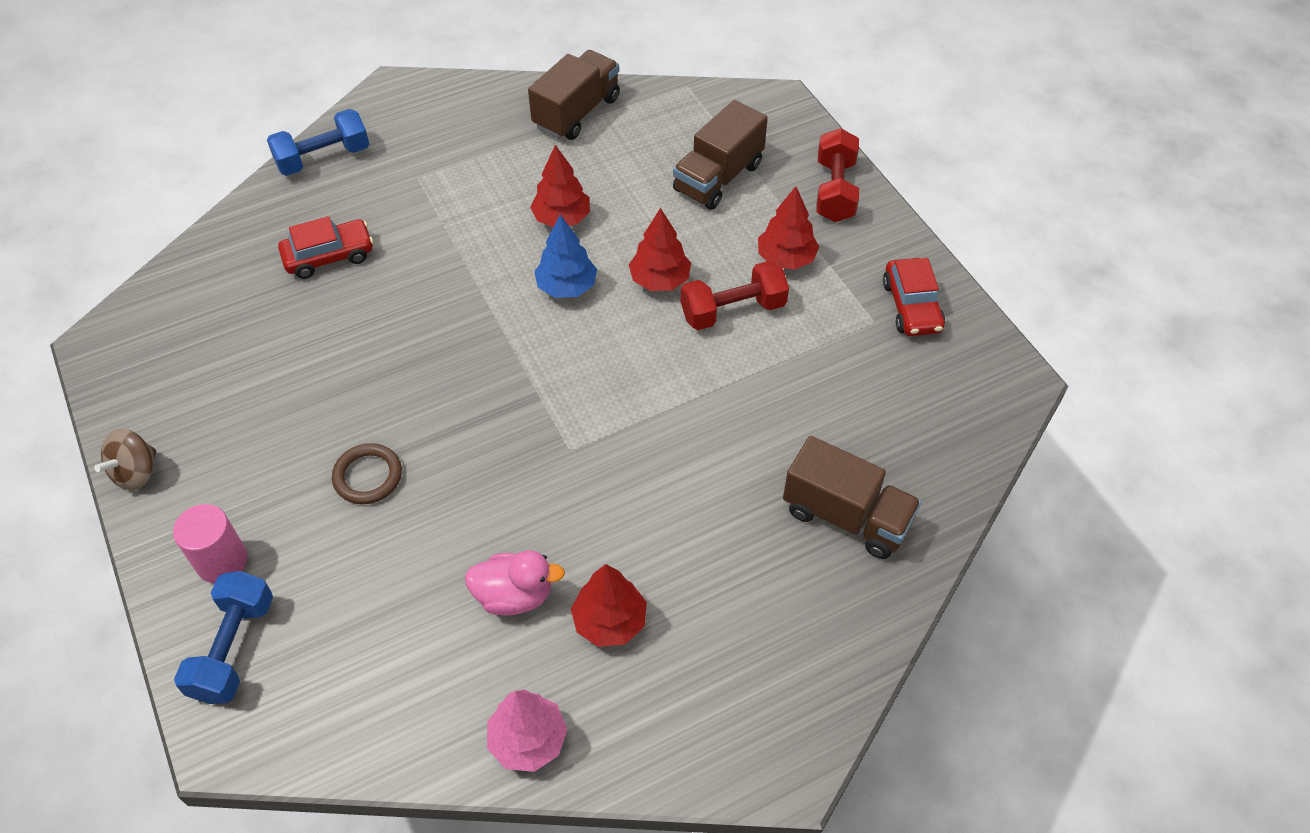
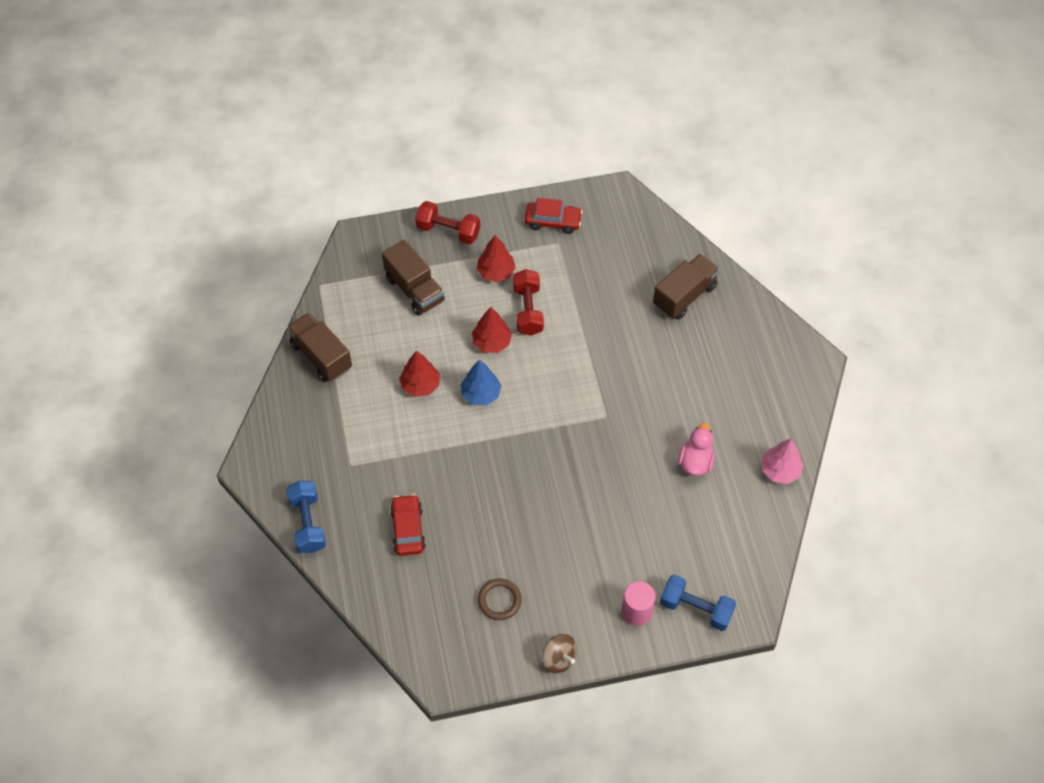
camera: 75 degrees left, 5 degrees up
brown ring [332,443,402,504] -> brown ring moved to [478,579,522,620]
red tree [571,564,647,647] -> none

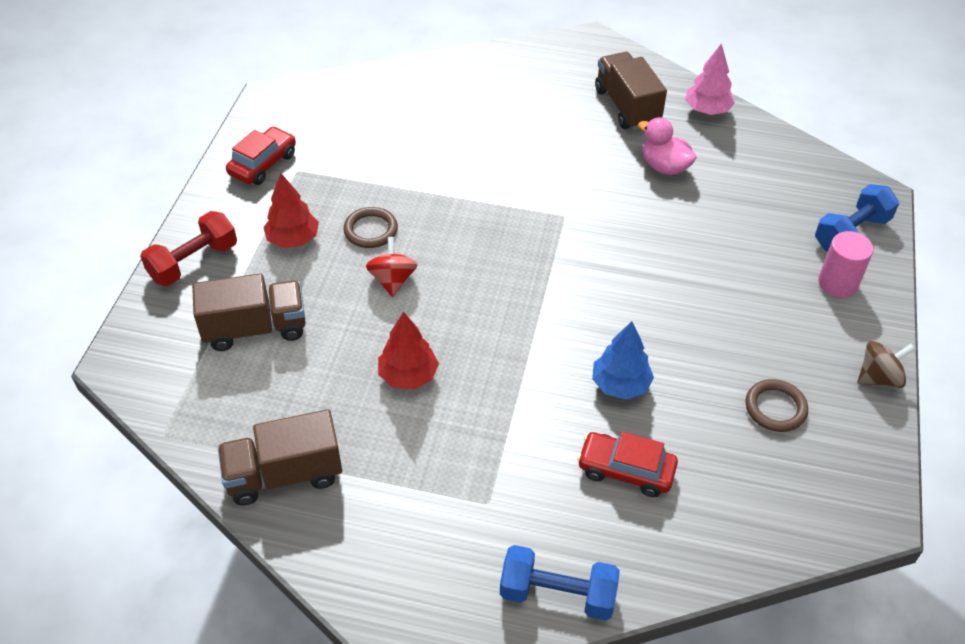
camera: 65 degrees left, 10 degrees down
blue tree [460,360,501,405] -> blue tree moved to [592,321,654,400]
red tree [472,307,512,353] -> red spinning top [366,237,417,297]
red dumbbell [513,269,544,336] -> brown ring [343,207,398,248]
brown truck [653,254,720,320] -> brown truck moved to [595,52,667,130]

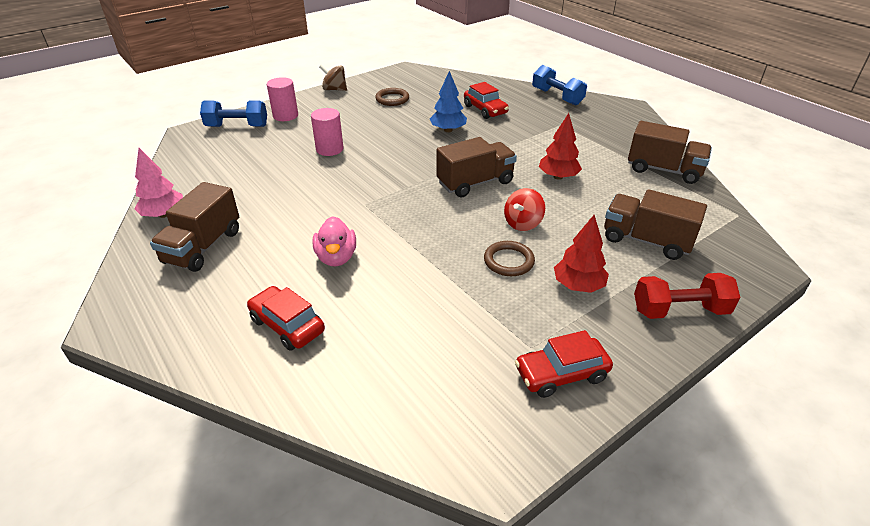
camera: 140 degrees left, 10 degrees down
pink duck [638,117,697,175] -> pink duck moved to [312,216,356,266]
none -> red car [247,286,325,351]
none -> pink cylinder [311,108,343,156]
none -> brown truck [436,137,517,197]

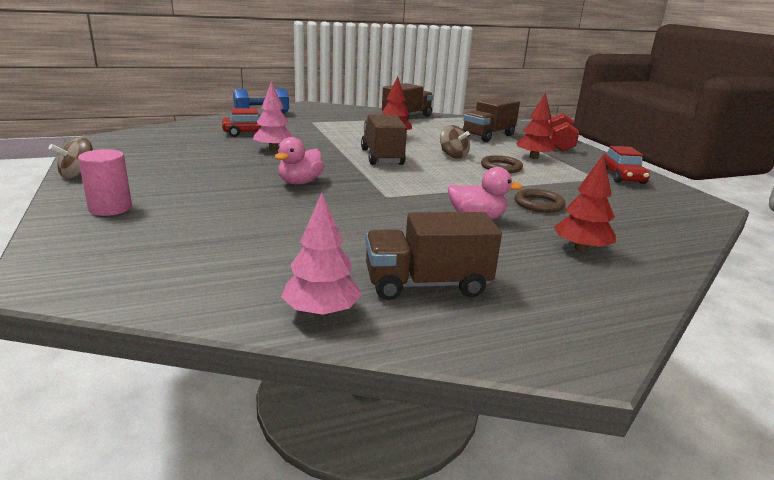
camera: 75 degrees left, 15 degrees down
brown truck [150,182,239,272] -> brown truck turned 135 degrees clockwise [365,212,502,300]
blue dumbbell [200,100,267,127] -> none
red car [247,286,325,351] -> red tree [554,154,616,252]
pink cylinder [311,108,343,156] -> none
brown ring [375,88,409,106] -> brown ring moved to [515,189,565,213]
blue tree [430,71,467,132] -> pink tree [253,81,293,151]
red spinning top [504,188,545,231] -> brown spinning top [440,125,470,159]
none -> pink duck [275,137,324,184]

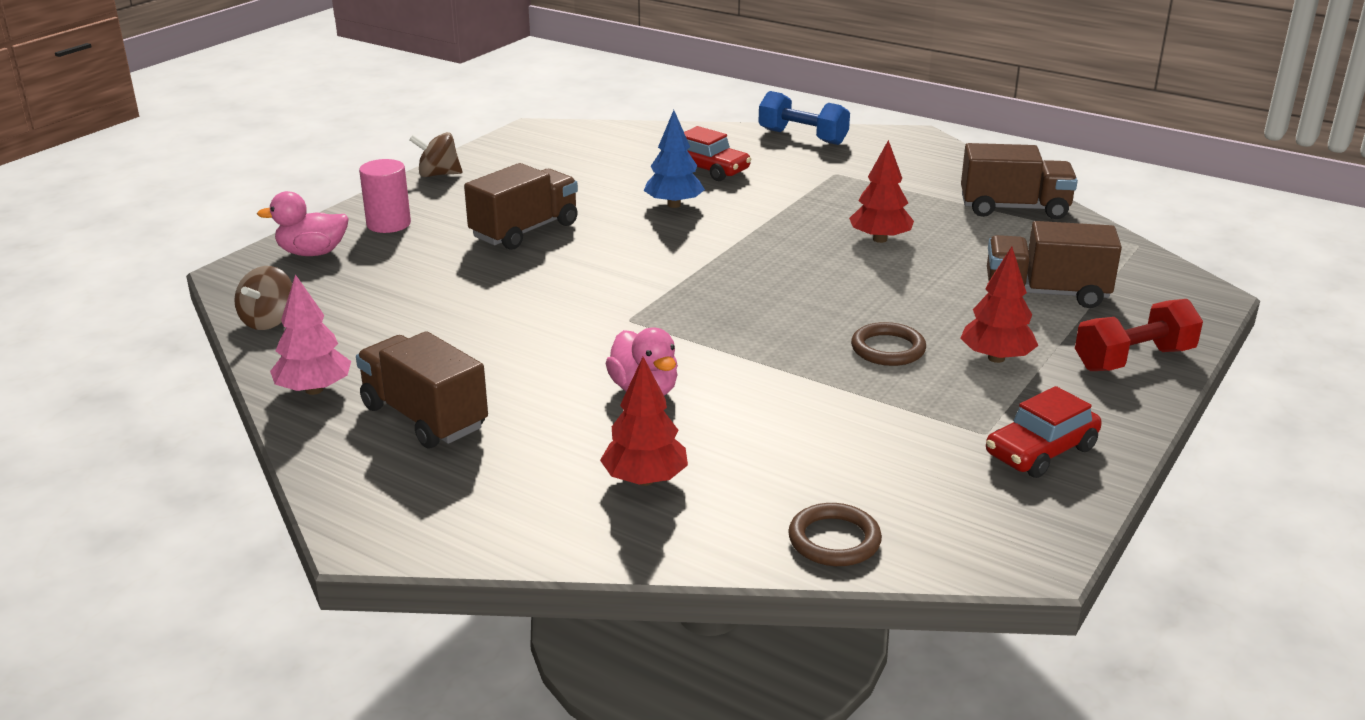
camera: 55 degrees right, 5 degrees up
pink tree [253,81,293,151] -> blue tree [644,110,705,208]
pink duck [275,137,324,184] -> pink duck moved to [257,191,349,256]
brown truck [361,114,407,165] -> brown truck moved to [464,163,578,250]
brown spinning top [440,125,470,159] -> brown spinning top moved to [234,266,292,330]
brown ring [515,189,565,213] -> brown ring moved to [788,503,882,566]

